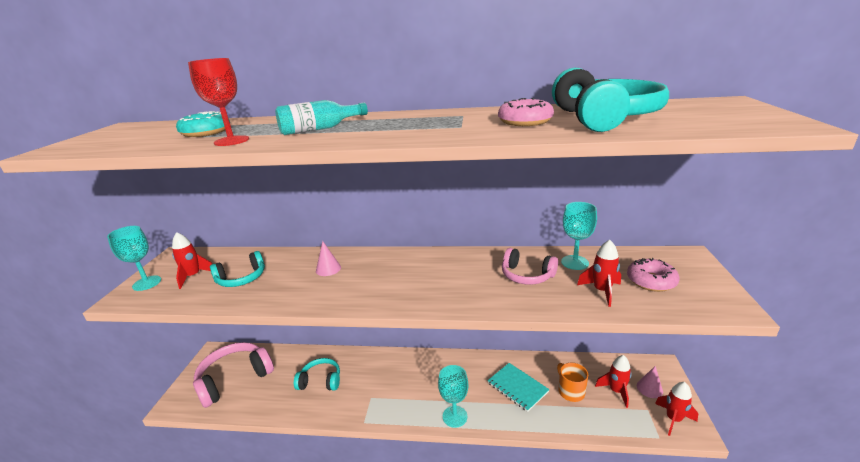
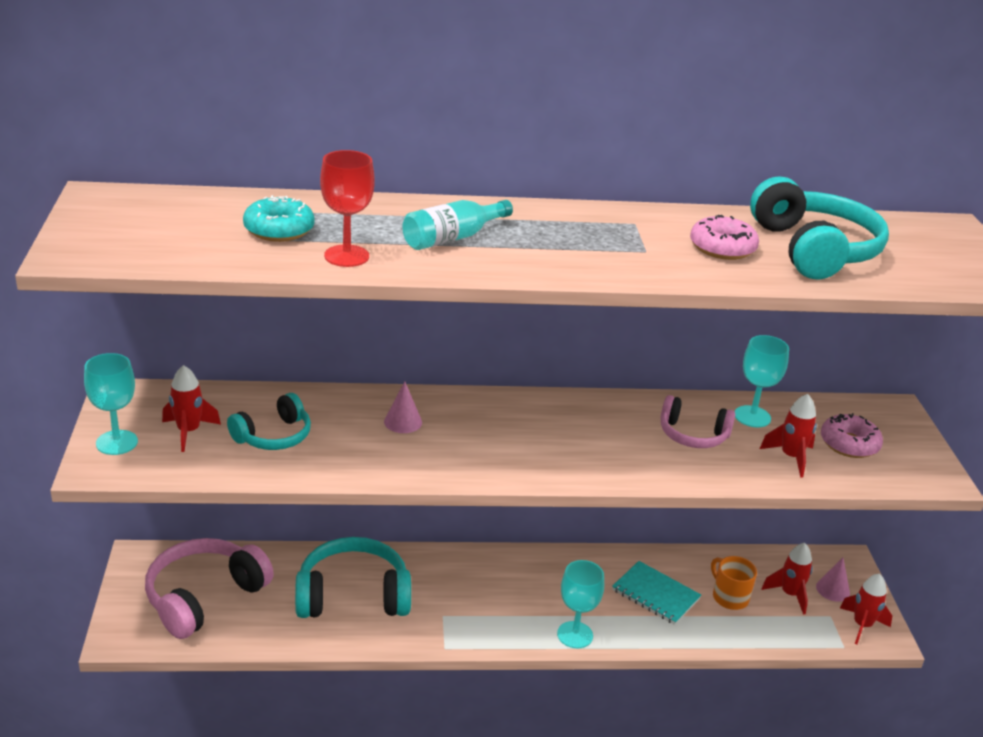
camera: 15 degrees left, 5 degrees up
turquoise headphones [294,358,340,391] -> turquoise headphones [295,537,411,618], size x1.67

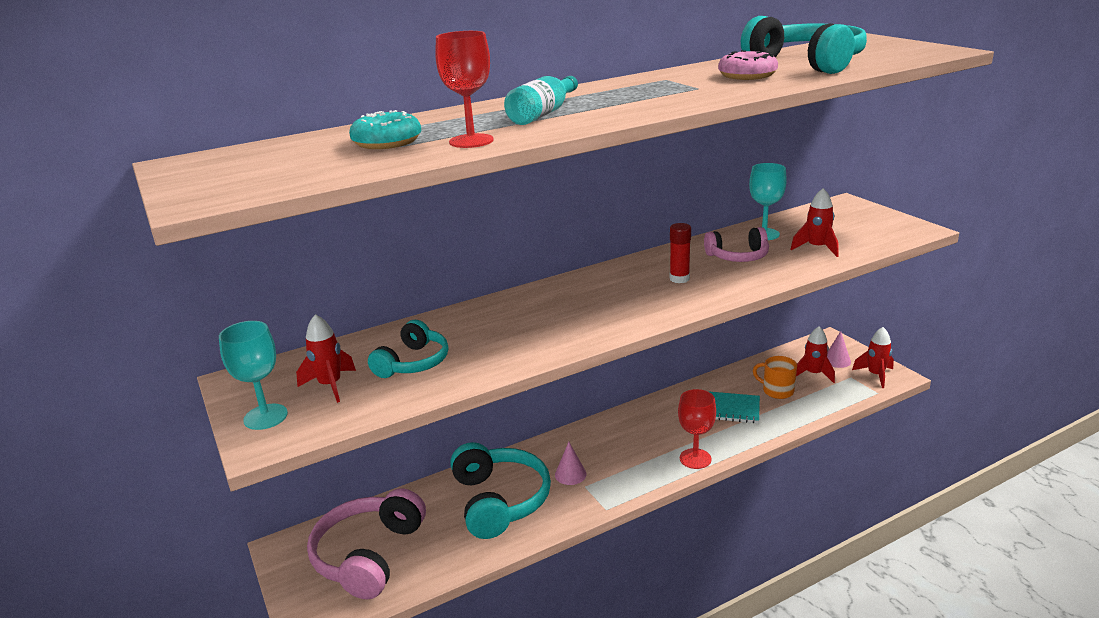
camera: 20 degrees left, 5 degrees down
turquoise headphones [295,537,411,618] -> turquoise headphones turned 105 degrees clockwise [450,442,551,539]
pink cone [384,381,422,433] -> pink cone moved to [555,442,587,485]
turquoise goblet [557,560,604,648] -> red goblet [678,389,716,469]
pink donut [821,413,883,458] -> none
none -> red glue stick [670,223,691,283]

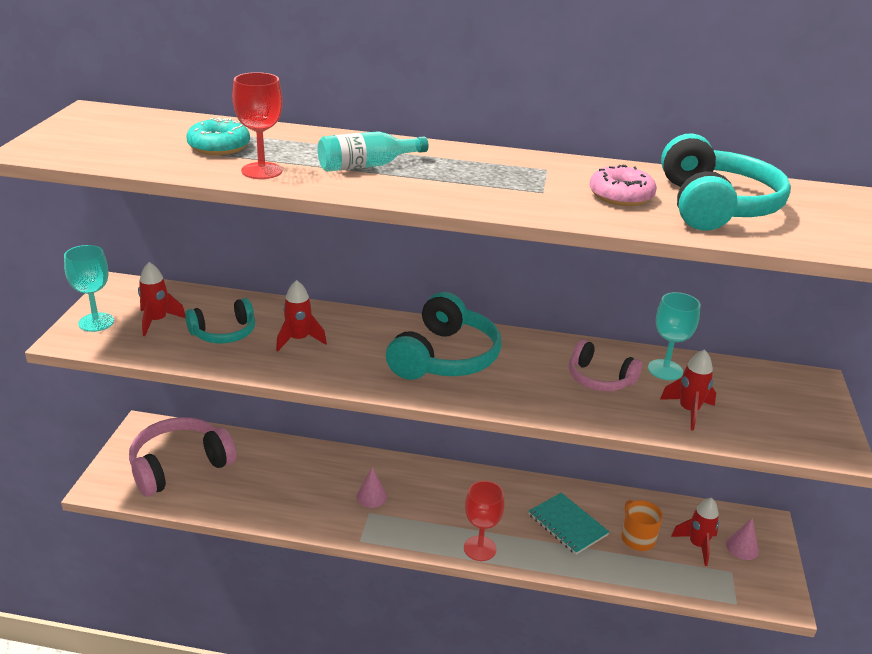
camera: 35 degrees right, 5 degrees up
turquoise headphones [450,442,551,539] -> turquoise headphones moved to [386,292,502,380]
red glue stick [670,223,691,283] -> none
red rocket [852,327,894,388] -> red rocket moved to [276,280,327,352]

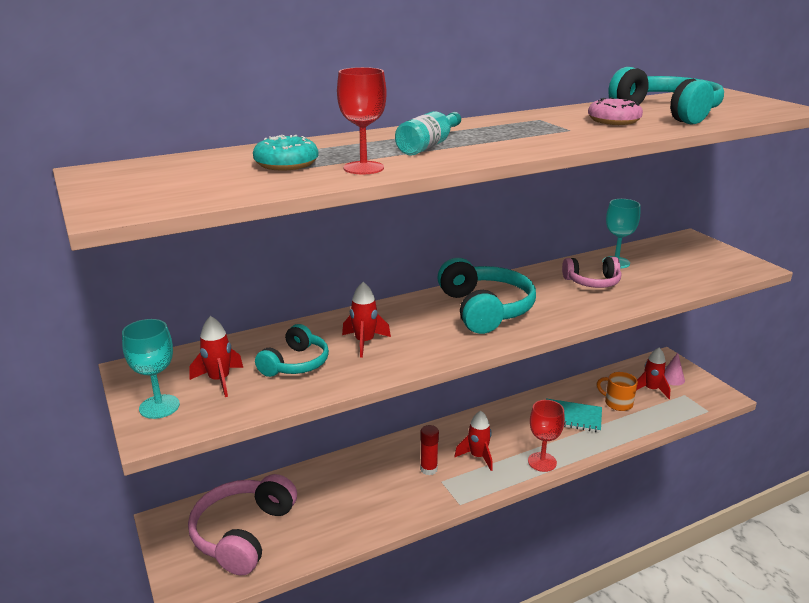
camera: 35 degrees left, 5 degrees down
pink cone [356,467,387,508] -> red glue stick [420,425,439,475]
red rocket [660,349,716,431] -> red rocket moved to [454,411,493,471]

